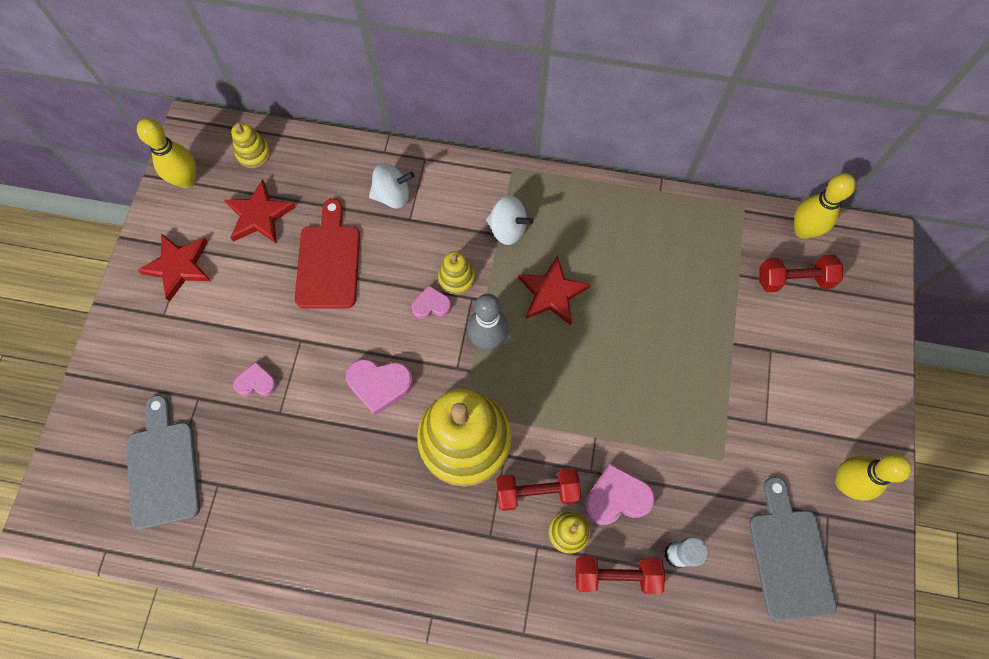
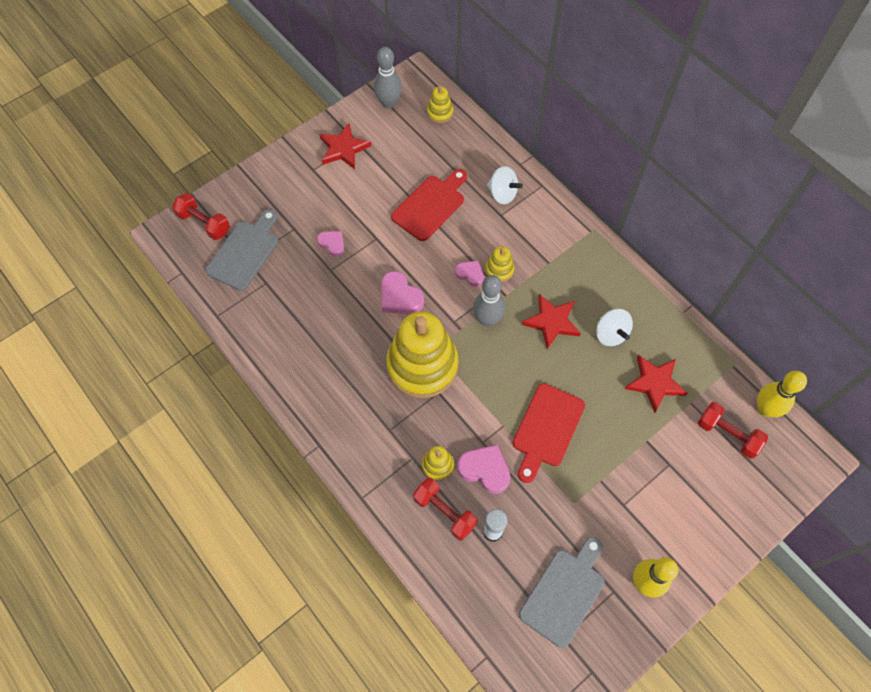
camera: 40 degrees right, 5 degrees down
yellow bowling pin [137,118,196,188] -> grey bowling pin [374,47,402,108]
red star [224,179,296,244] -> red star moved to [625,355,687,413]
white spinning top [486,196,533,245] -> white spinning top moved to [596,309,633,346]
red dumbbell [496,468,581,511] -> red dumbbell moved to [172,193,230,240]
none -> red cutting board [513,383,585,483]

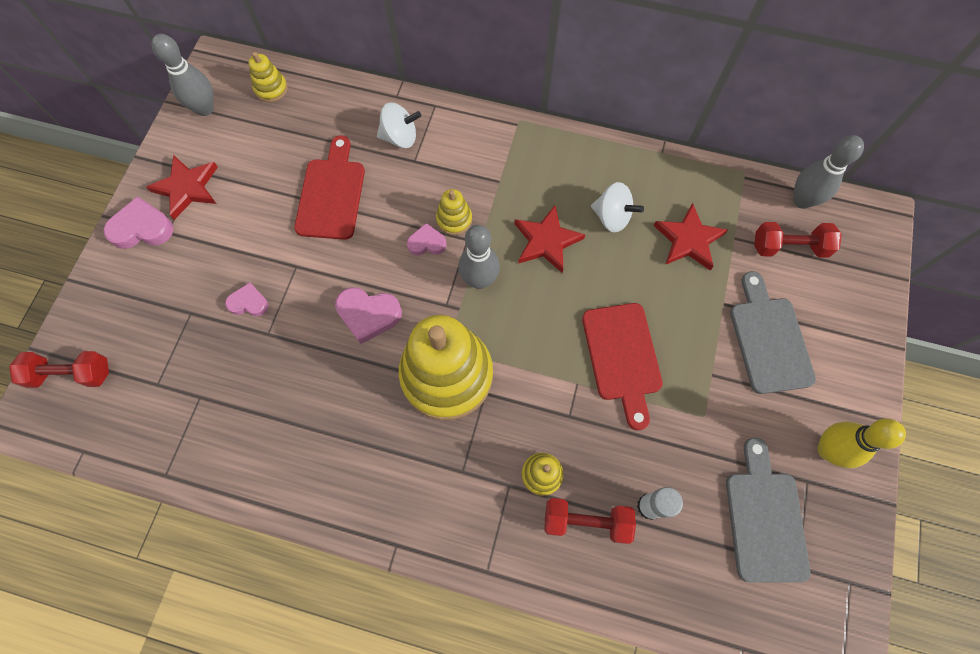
camera: 35 degrees left, 5 degrees up
grey cutting board [206,209,278,291] -> grey cutting board moved to [730,271,816,394]
pink heart [457,445,511,494] -> pink heart moved to [103,196,174,249]
yellow bowling pin [757,371,807,417] -> grey bowling pin [793,135,864,209]

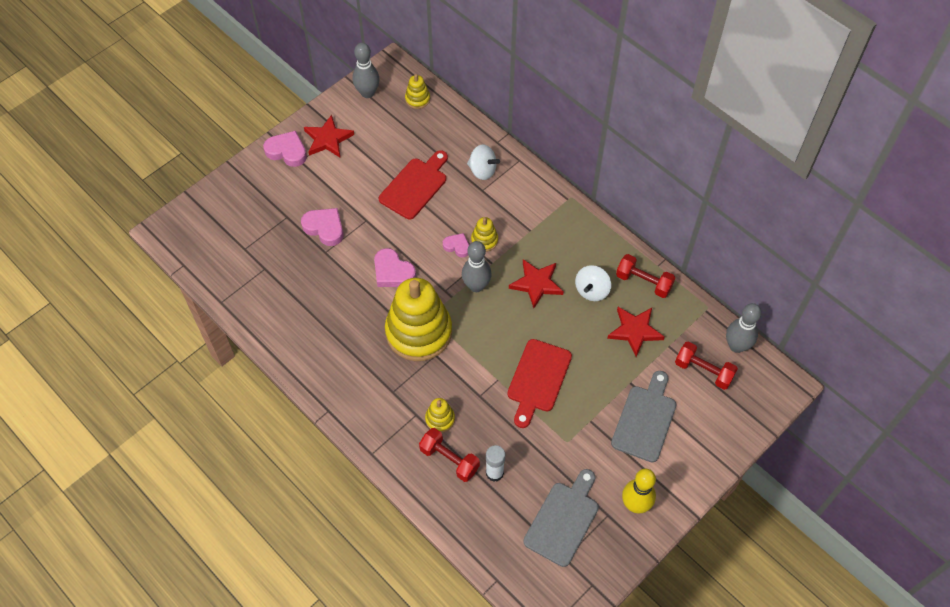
camera: 30 degrees right, 10 degrees down
red dumbbell [9,351,109,388] -> red dumbbell moved to [616,254,675,298]
pink heart [225,282,268,316] -> pink heart [301,208,344,246], size x1.60
white spinning top [591,182,644,233] -> white spinning top turned 60 degrees clockwise [575,265,611,301]

